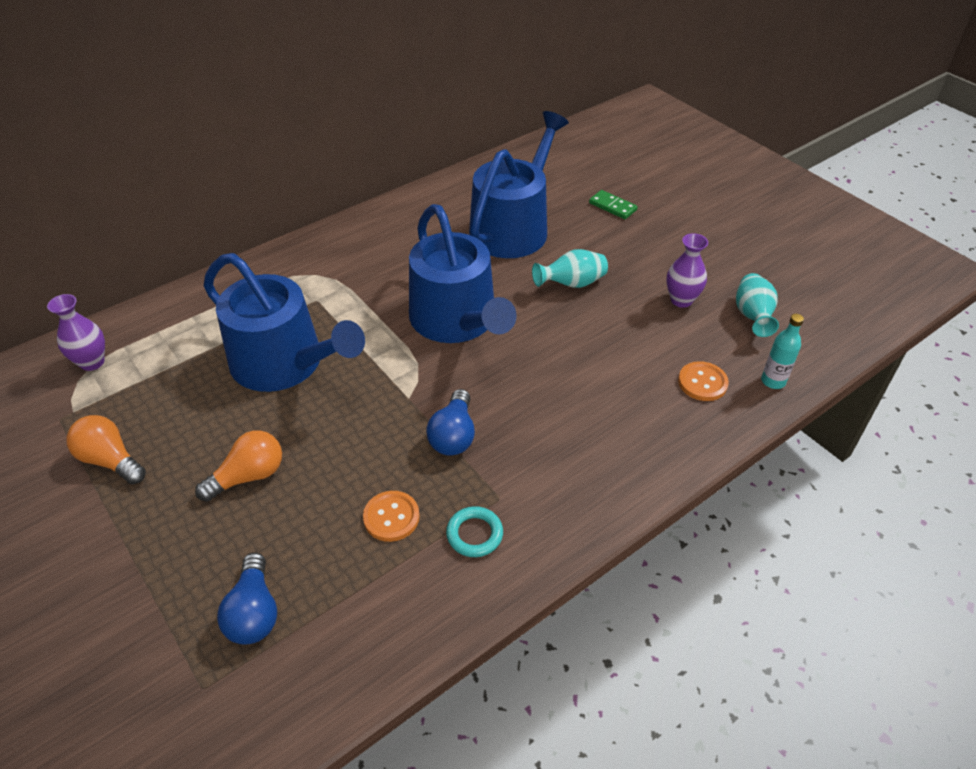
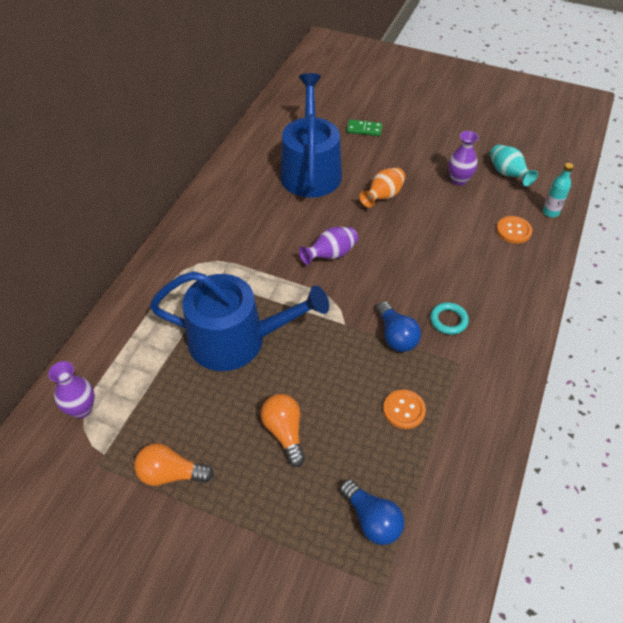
camera: 30 degrees left, 5 degrees up
orange light bulb [195,430,282,501] -> orange light bulb turned 45 degrees counterclockwise [261,394,305,467]
blue watering can [409,204,517,343] -> purple vase [299,227,358,265]
turquoise ring [446,506,503,557] -> turquoise ring moved to [430,302,469,335]
turquoise vase [532,249,608,288] -> orange vase [359,168,406,208]

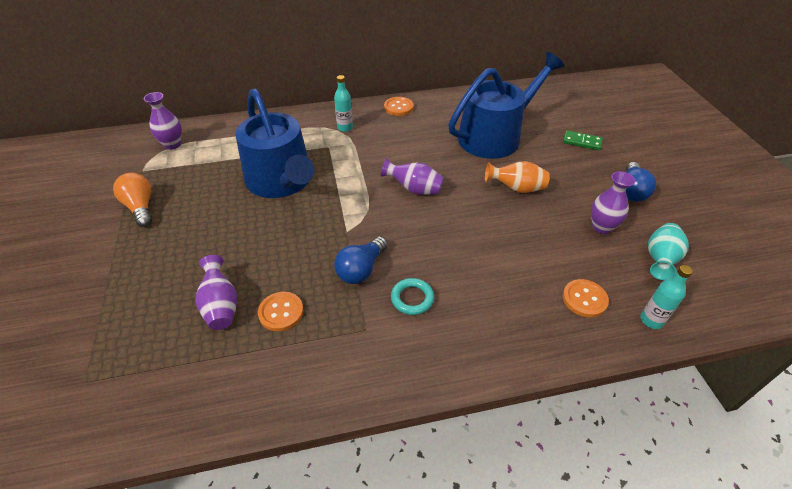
camera: 55 degrees right, 5 degrees down
orange light bulb [261,394,305,467] -> none
blue light bulb [340,479,405,545] -> blue light bulb moved to [626,162,656,202]
green domino [347,120,383,136] -> green domino turned 45 degrees counterclockwise [563,130,603,150]
none -> purple vase [195,255,237,330]
none -> turquoise bottle [334,75,353,132]
none -> orange button [384,97,414,116]

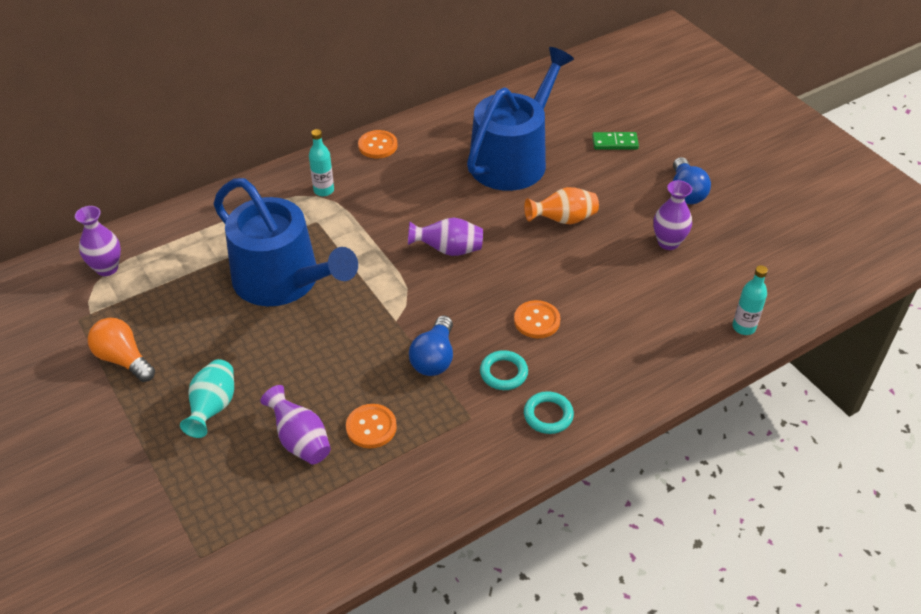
camera: 20 degrees left, 0 degrees up
orange button [563,279,609,318] -> orange button moved to [514,300,560,338]
turquoise vase [648,223,689,280] -> turquoise vase moved to [180,359,234,438]
none -> turquoise ring [524,391,574,434]

